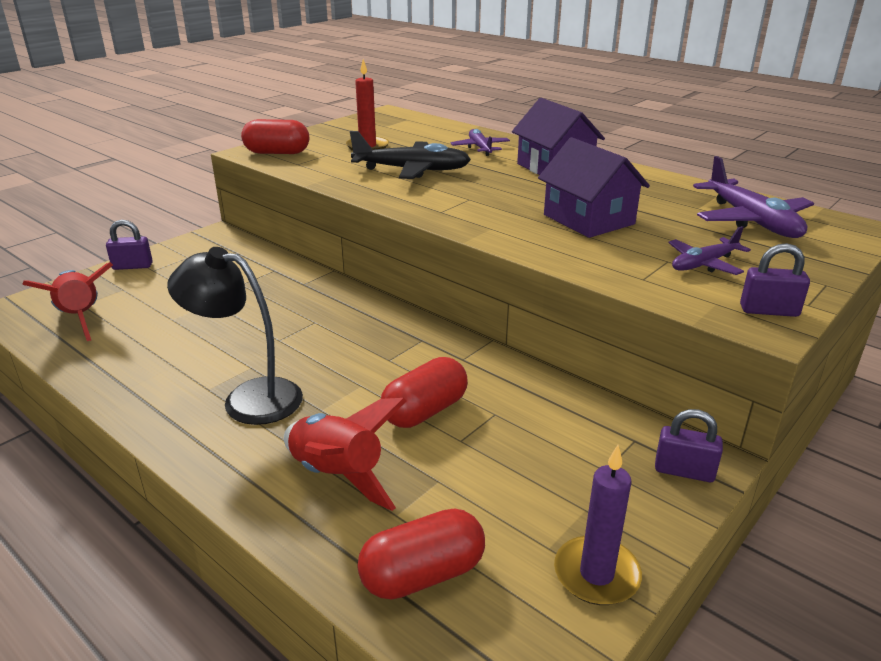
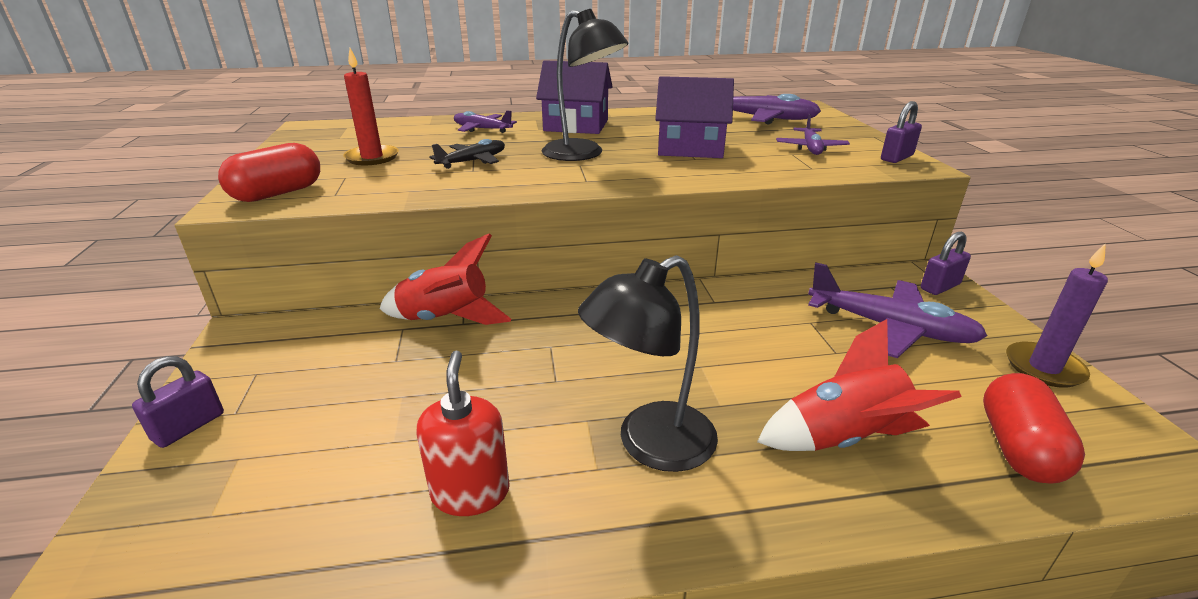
camera: 50 degrees left, 0 degrees up
red rocket [22,262,113,341] -> red rocket moved to [380,233,512,325]
black plane [350,131,471,179] -> black plane [429,139,505,169], size x0.60
red capsule [381,357,468,428] -> none
none -> red soap dispenser [417,351,510,516]
none -> black lamp [542,9,629,161]
none -> purple plane [808,263,987,358]

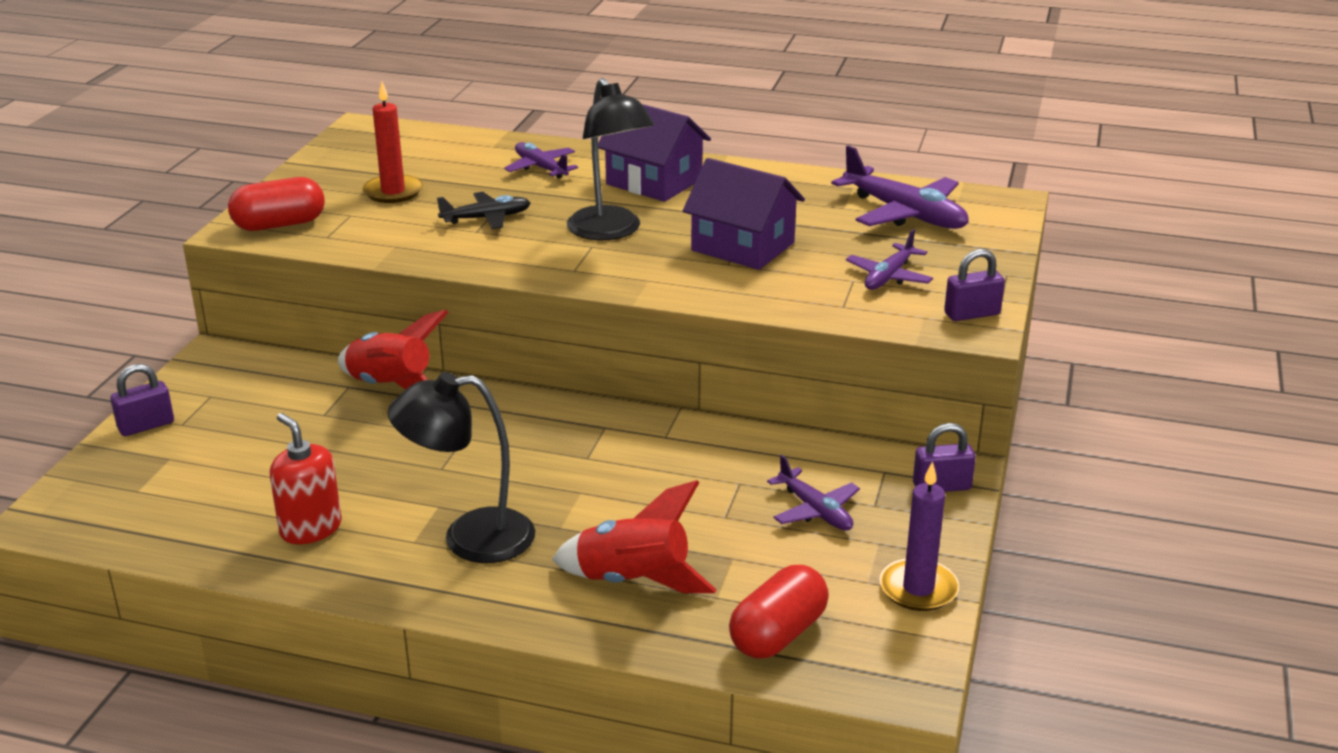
camera: 25 degrees right, 0 degrees up
red soap dispenser [417,351,510,516] -> red soap dispenser turned 60 degrees counterclockwise [269,413,342,544]
purple plane [808,263,987,358] -> purple plane [767,455,860,531], size x0.60

